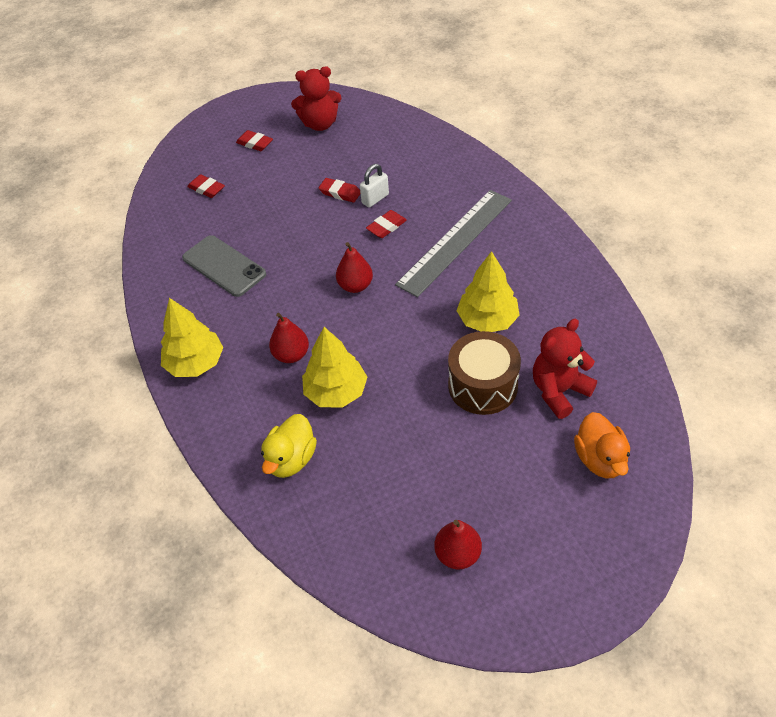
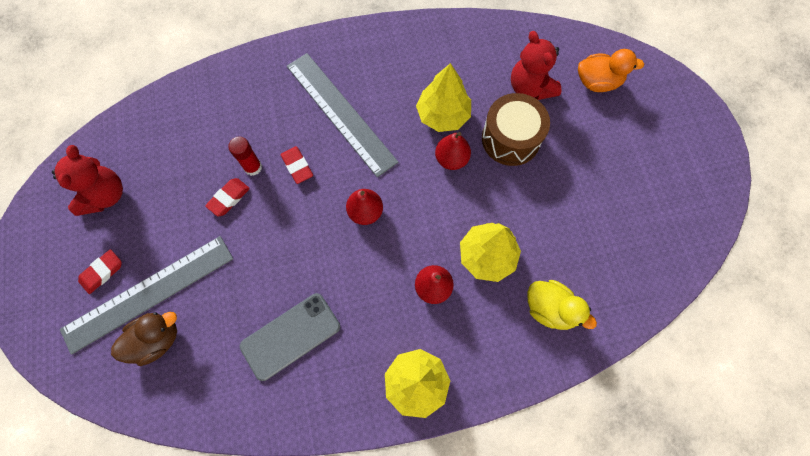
camera: 80 degrees left, 20 degrees up
red eraser [187,174,225,198] -> brown duck [111,312,177,366]
white padlock [360,164,389,208] -> red glue stick [228,137,262,176]
red pear [434,520,482,570] -> red pear moved to [435,132,471,170]
none -> grey ruler [60,236,233,355]

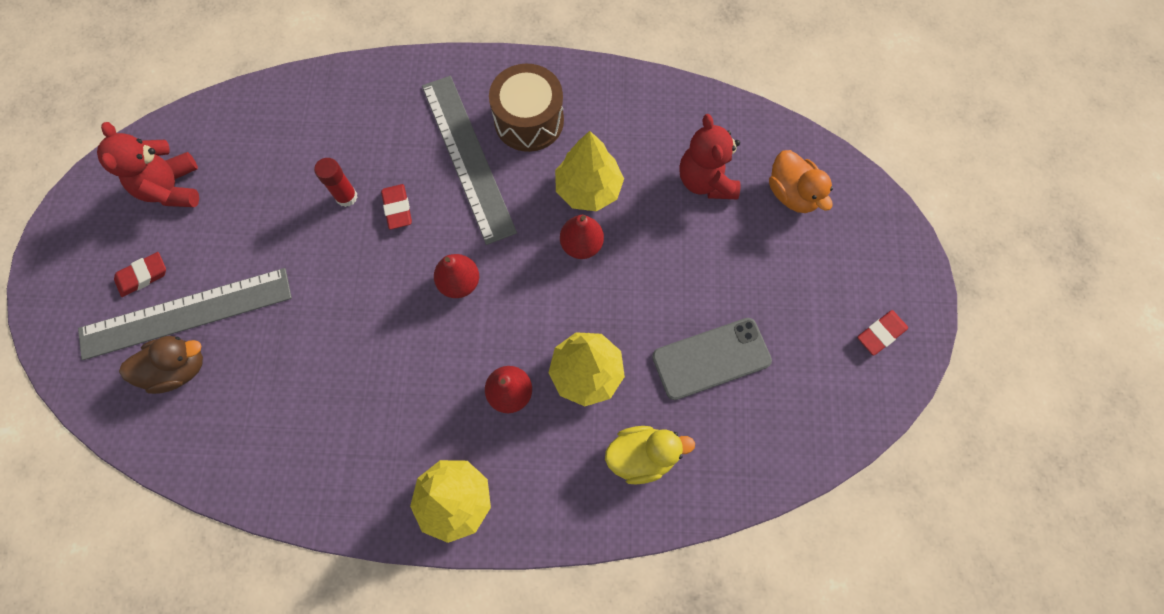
camera: 15 degrees right, 0 degrees up
red teddy bear [52,145,123,216] -> red teddy bear turned 150 degrees clockwise [97,122,199,207]
red eraser [205,178,250,217] -> red eraser moved to [857,310,908,356]
grey phone [240,293,340,381] -> grey phone moved to [652,318,772,400]
brown drum [482,93,550,166] -> brown drum moved to [489,64,564,152]
yellow duck [527,280,597,330] -> yellow duck turned 60 degrees counterclockwise [605,426,695,484]
orange duck [578,49,644,92] -> orange duck turned 45 degrees clockwise [769,150,833,213]

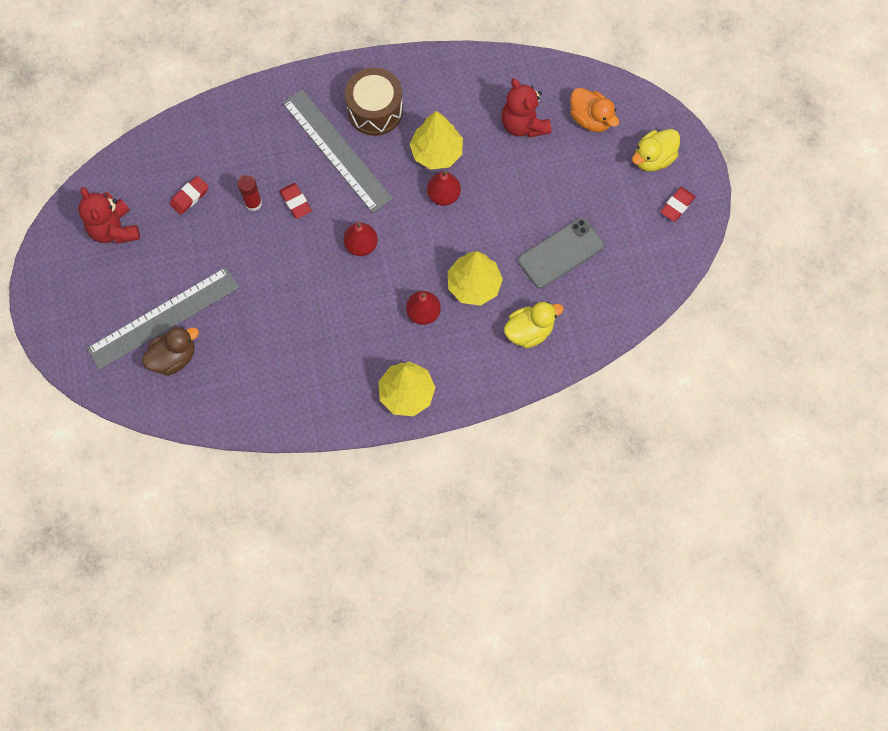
camera: 15 degrees left, 0 degrees up
red eraser [114,252,166,297] -> red eraser moved to [170,176,209,215]
none -> yellow duck [632,129,680,171]

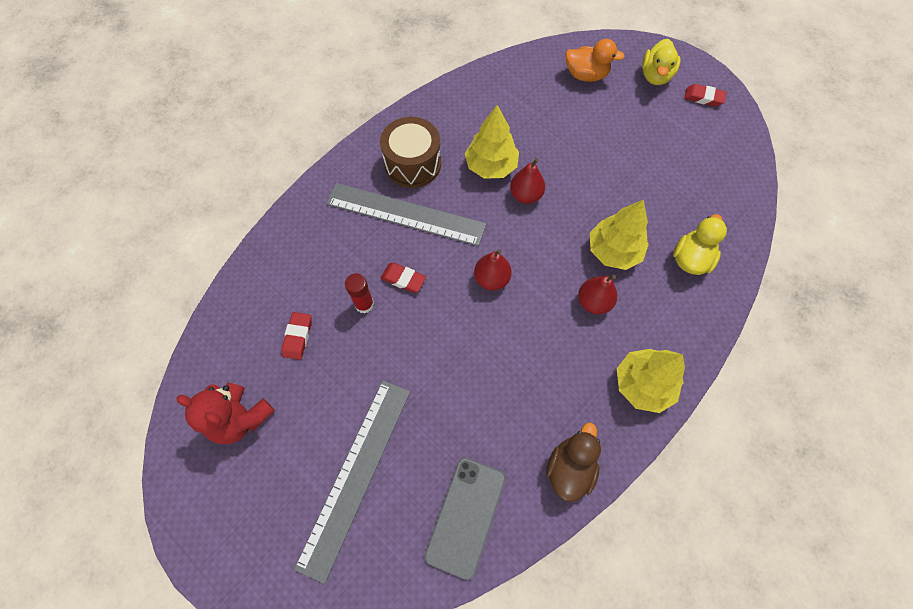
camera: 35 degrees left, 5 degrees down
brown duck [142,327,199,376] -> brown duck moved to [546,423,601,502]
red teddy bear [502,78,551,138] -> none
grey phone [518,218,604,289] -> grey phone moved to [424,458,506,580]
red eraser [660,187,696,222] -> red eraser turned 75 degrees counterclockwise [684,84,727,107]

